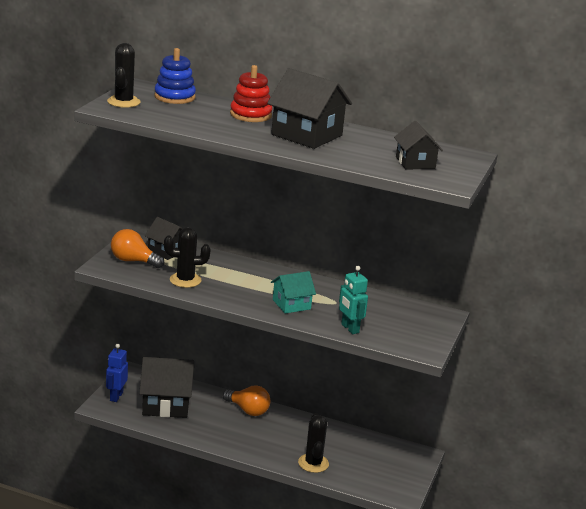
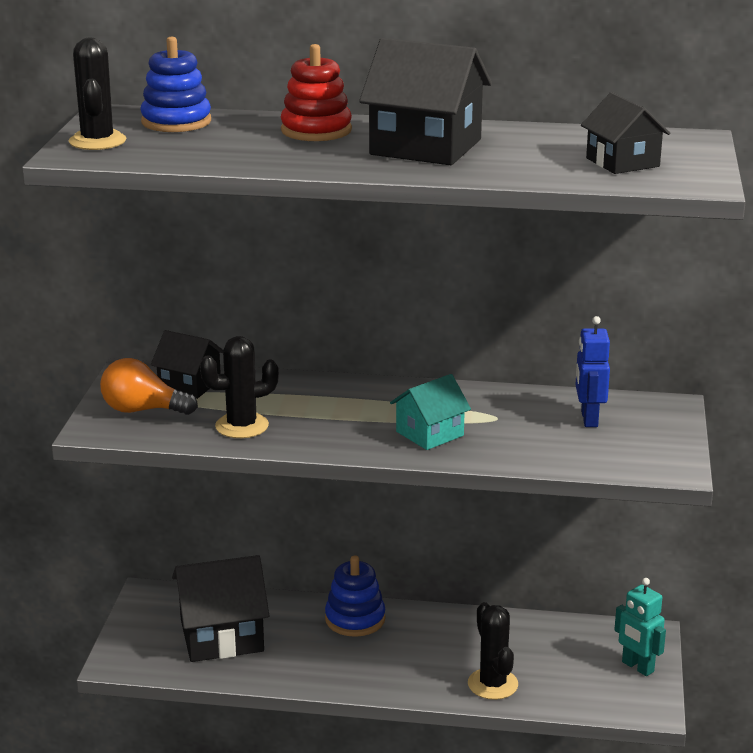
camera: 10 degrees left, 0 degrees up
blue robot [106,344,128,402] -> blue robot moved to [575,316,610,427]
orange light bulb [223,385,270,416] -> blue stacking toy [325,556,385,637]
turquoise robot [339,266,368,334] -> turquoise robot moved to [614,578,666,676]

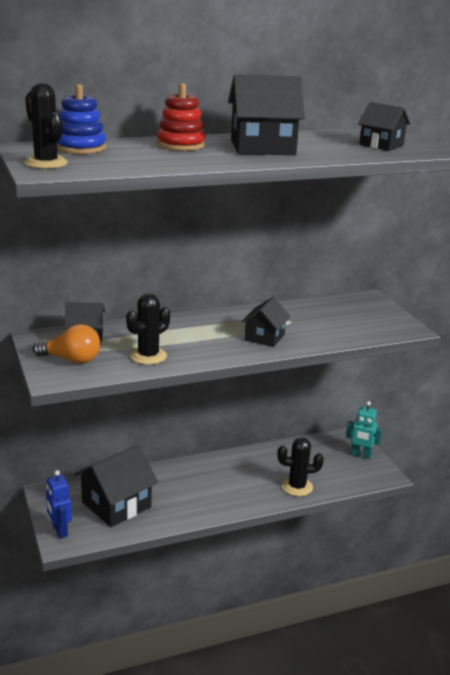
camera: 30 degrees left, 0 degrees up
orange light bulb [100,358,198,415] -> orange light bulb turned 150 degrees counterclockwise [33,324,100,364]
blue stacking toy [325,556,385,637] -> none
turquoise house [390,374,471,450] -> black house [241,297,291,347]
black cactus [468,602,518,700] -> black cactus turned 45 degrees counterclockwise [278,437,324,496]
blue robot [575,316,610,427] -> blue robot moved to [46,470,72,538]

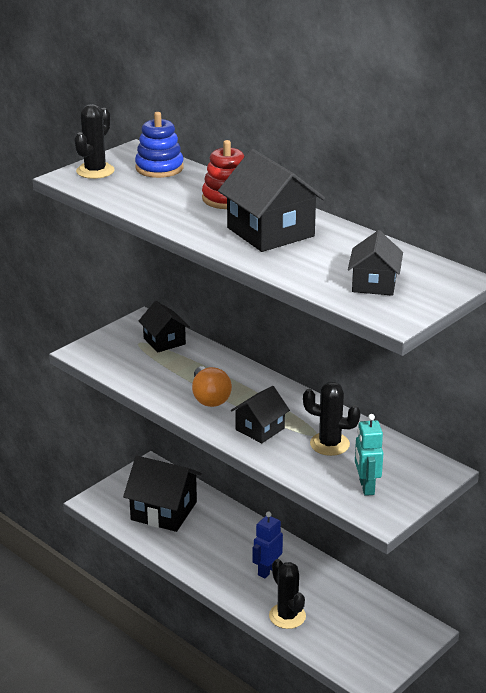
camera: 65 degrees right, 5 degrees up
orange light bulb [33,324,100,364] -> orange light bulb moved to [192,366,232,407]
blue robot [46,470,72,538] -> blue robot moved to [253,512,283,579]
black cactus [126,293,170,365] -> black cactus moved to [303,382,361,456]
black house [241,297,291,347] -> black house turned 45 degrees counterclockwise [231,386,290,443]
turquoise robot [346,401,382,459] -> turquoise robot moved to [355,414,383,496]

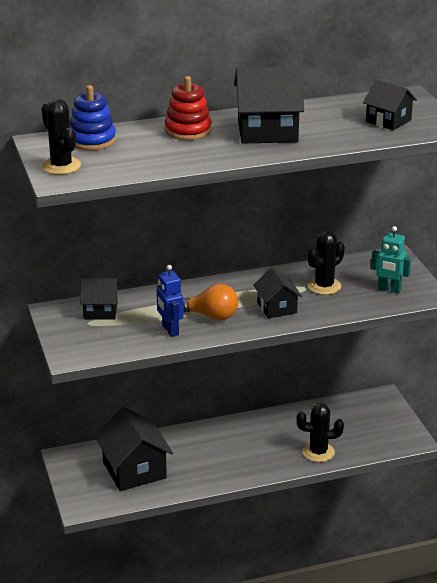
camera: 60 degrees left, 0 degrees up
black house [123,456,202,532] -> black house turned 75 degrees counterclockwise [95,407,173,491]
blue robot [253,512,283,579] -> blue robot moved to [157,265,184,337]

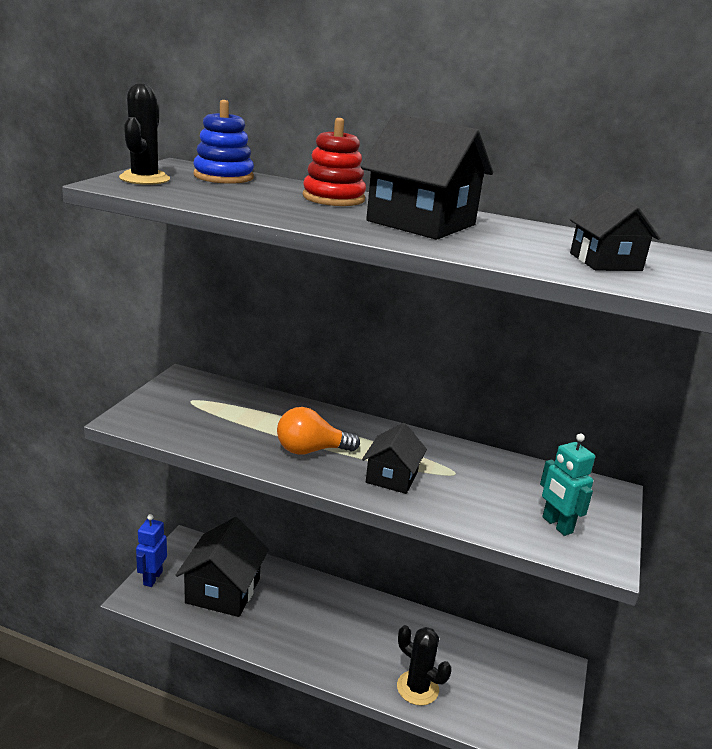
camera: 35 degrees right, 5 degrees down
black house [80,278,119,319] -> none
blue robot [157,265,184,337] -> blue robot moved to [136,514,167,587]
orange light bulb [183,284,238,320] -> orange light bulb turned 120 degrees clockwise [277,407,360,455]
black cactus [307,231,345,295] -> none

